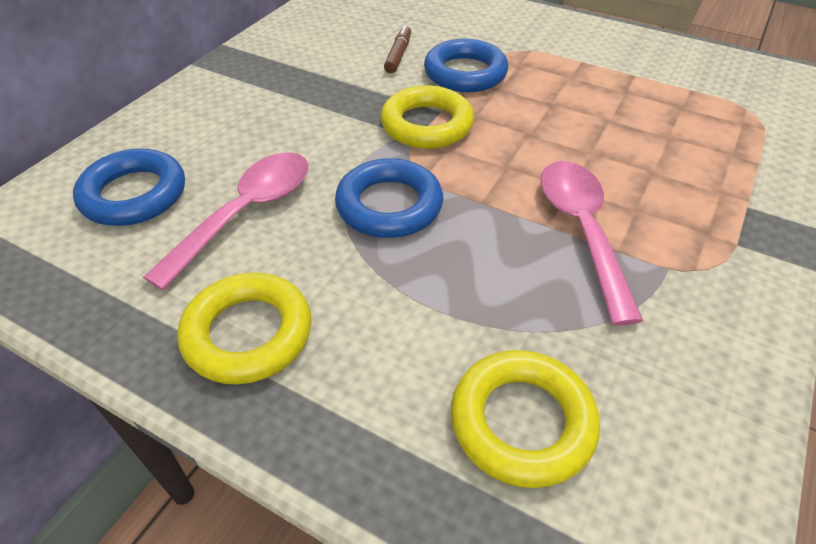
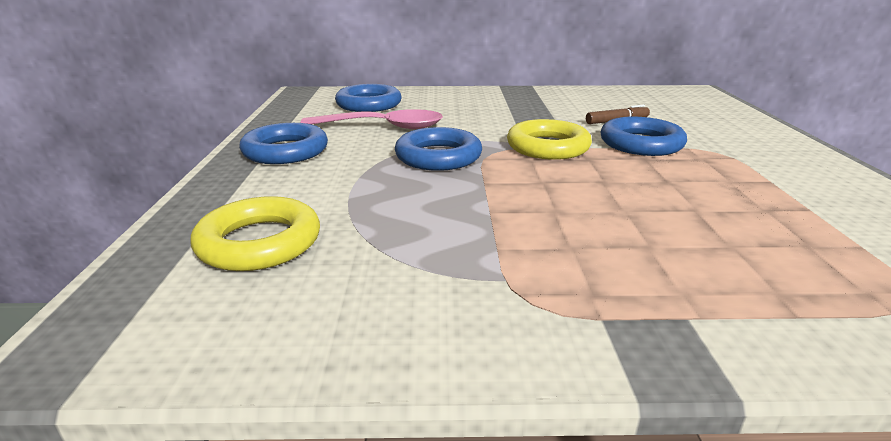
camera: 60 degrees right, 20 degrees down
yellow ring [177,273,312,384] -> blue ring [239,123,328,164]
pink spoon [540,161,643,325] -> none

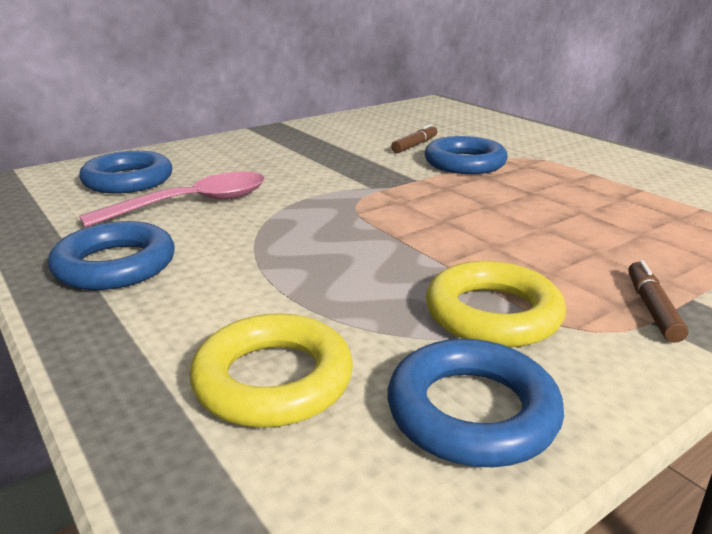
camera: 35 degrees left, 0 degrees up
blue ring [395,127,482,171] -> blue ring moved to [388,339,564,467]
yellow ring [507,119,592,160] -> yellow ring moved to [426,261,566,347]
none -> brown marker [628,260,689,343]

